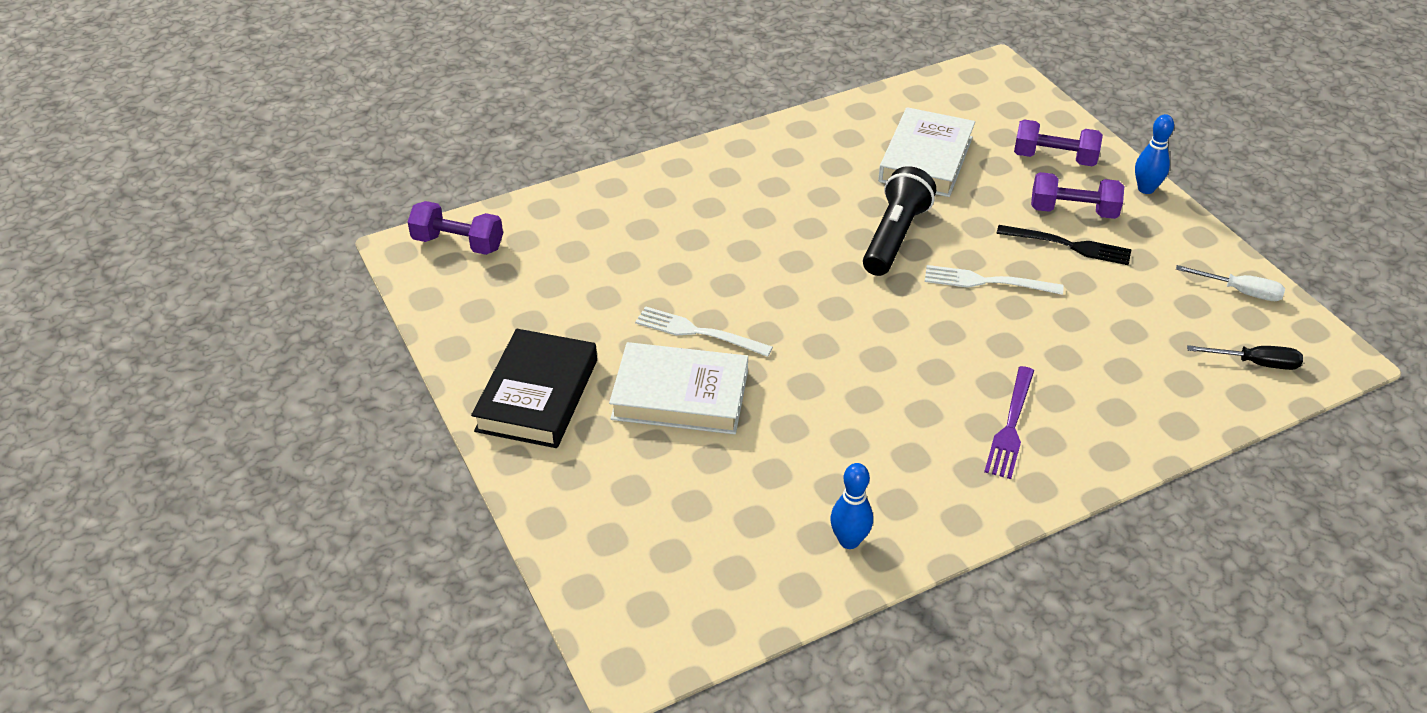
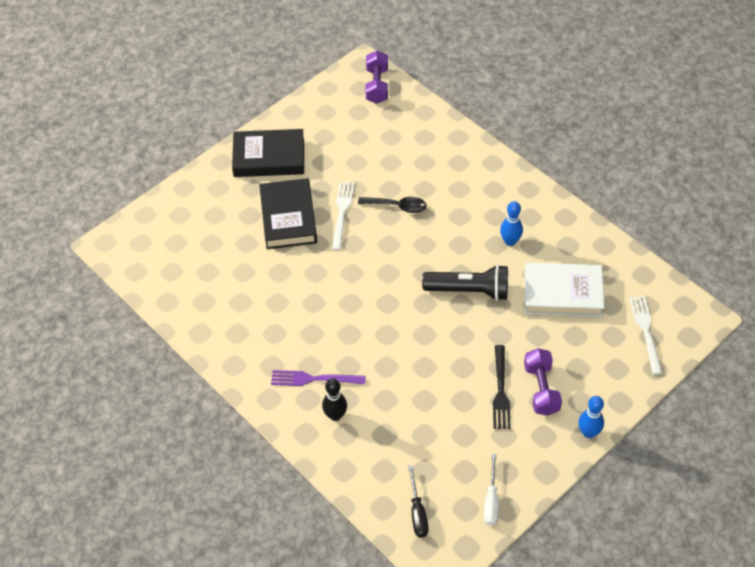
camera: 75 degrees right, 10 degrees up
white book [609,342,748,434] -> black book [259,178,317,249]
blue bowling pin [830,463,873,549] -> blue bowling pin moved to [500,201,523,246]
white fork [925,265,1064,295] -> white fork moved to [629,296,662,375]
purple dumbbell [1014,119,1103,166] -> none
none -> black bowling pin [322,378,347,421]
none -> black spoon [358,197,427,213]

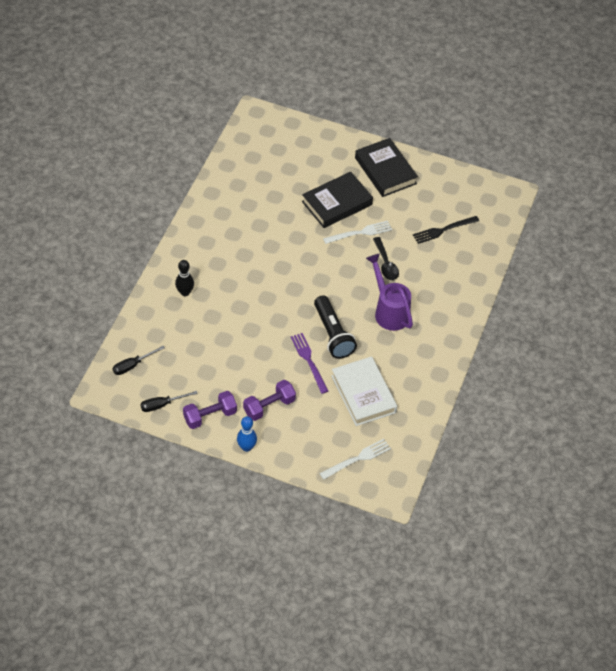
camera: 60 degrees right, 0 degrees up
purple fork [271,370,366,386] -> purple fork moved to [291,333,328,394]
purple dumbbell [365,51,388,104] -> purple dumbbell moved to [183,391,237,429]
white screwdriver [484,454,499,526] -> black screwdriver [140,391,198,412]
black fork [493,345,511,429] -> black fork moved to [413,216,479,244]
blue bowling pin [500,201,523,246] -> none
none -> purple watering can [366,254,413,331]

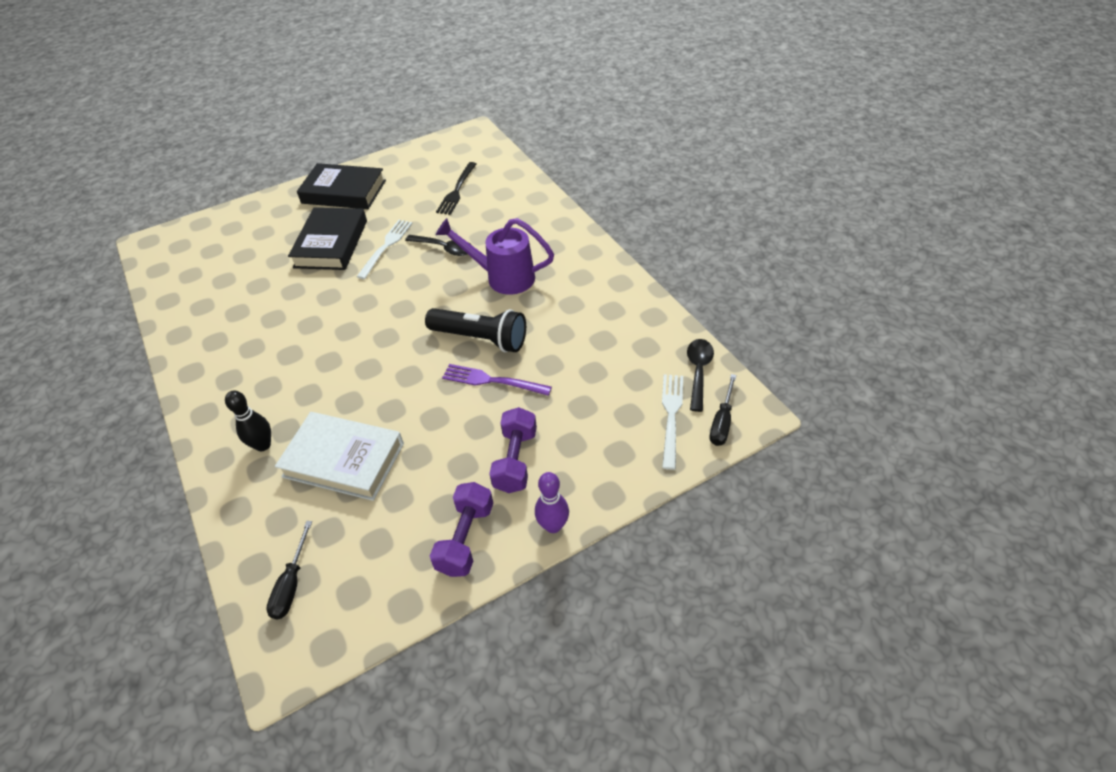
camera: 45 degrees left, 5 degrees down
black screwdriver [140,391,198,412] -> black screwdriver moved to [710,374,736,446]
blue bowling pin [237,416,257,452] -> purple bowling pin [535,472,569,533]
white book [331,356,397,426] -> white book moved to [275,412,404,501]
none -> black spoon [687,339,714,412]

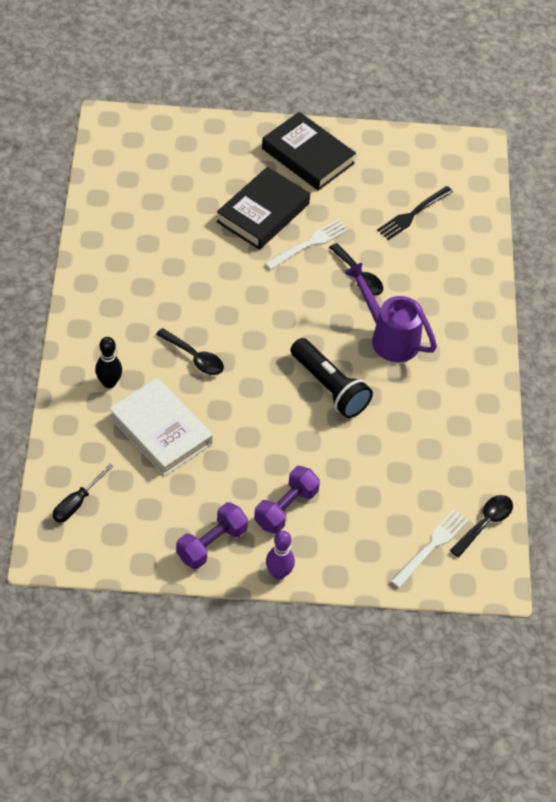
camera: 25 degrees right, 5 degrees up
purple fork [442,364,552,396] -> none
black screwdriver [710,374,736,446] -> none
none -> black spoon [156,328,224,375]

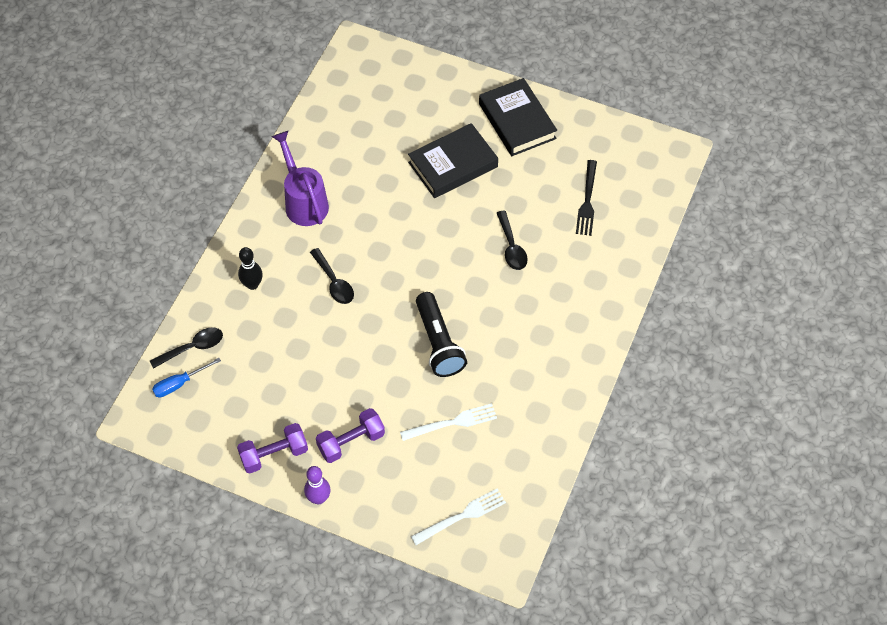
camera: 25 degrees right, 5 degrees up
black screwdriver [52,464,114,523] -> blue screwdriver [152,358,221,397]
white book [109,378,213,476] -> none
white fork [265,219,348,270] -> white fork moved to [400,403,497,441]
purple watering can [345,263,437,362] -> purple watering can moved to [272,131,329,226]
black fork [377,186,453,240] -> black fork turned 60 degrees counterclockwise [576,160,597,236]
black spoon [450,495,513,558] -> black spoon moved to [150,327,223,369]

